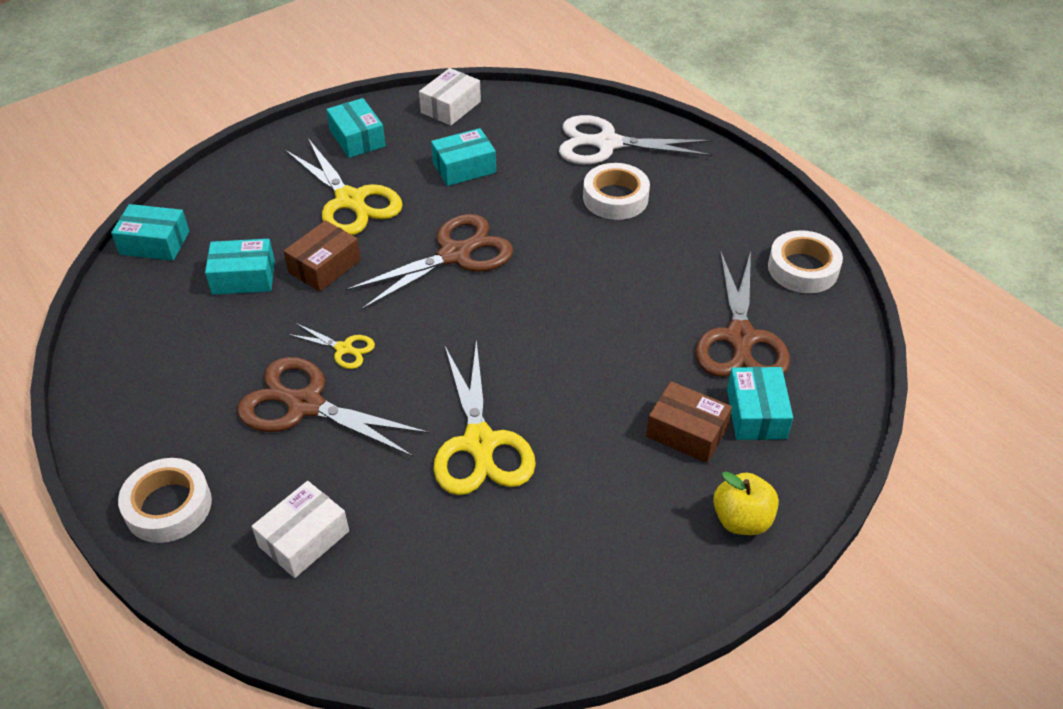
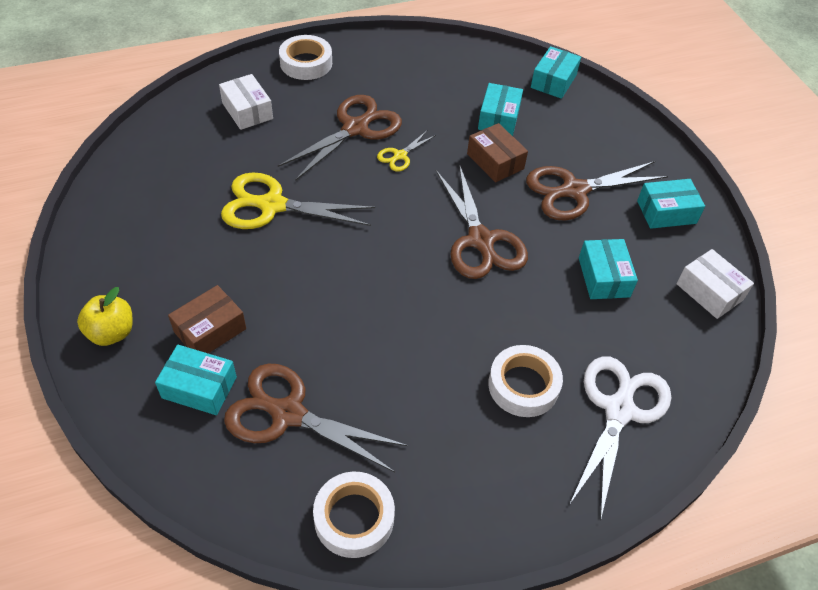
camera: 105 degrees right, 5 degrees up
yellow scissors [285,138,403,235] -> brown scissors [526,161,668,221]

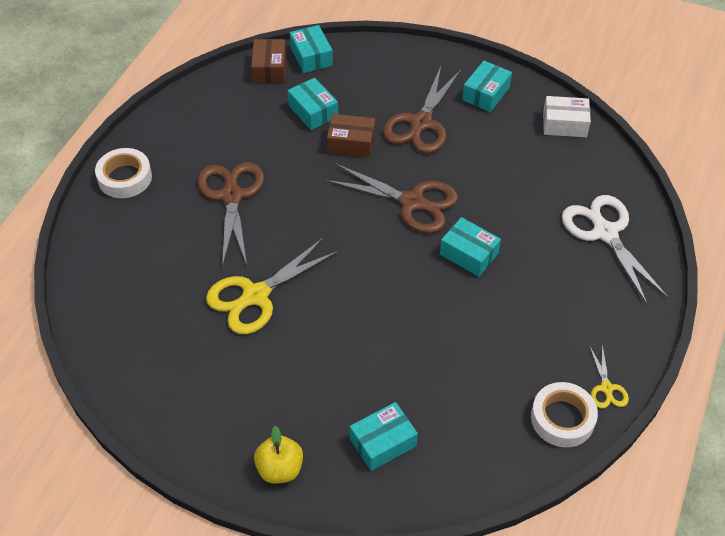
camera: 45 degrees left, 0 degrees up
brown box [168,285,246,353] -> brown box moved to [251,39,286,83]
white box [219,74,273,130] -> none
brown scissors [224,364,408,472] -> none
yellow scissors [377,131,436,172] -> yellow scissors moved to [590,345,629,408]
white tape [488,345,563,417] -> none
turquoise box [579,239,638,299] -> turquoise box moved to [440,217,501,277]

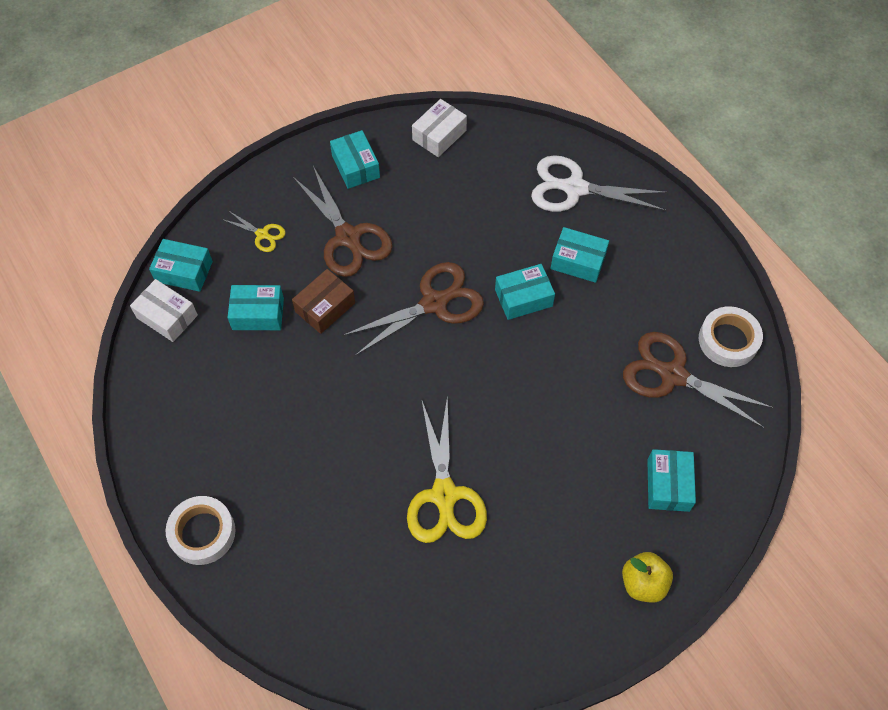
camera: 55 degrees left, 10 degrees up
brown scissors [198,162,264,267] -> brown scissors moved to [623,332,774,429]
brown box [251,39,286,83] -> white box [130,279,198,342]
yellow scissors [590,345,629,408] -> yellow scissors moved to [222,210,286,252]
none -> turquoise box [551,227,609,283]

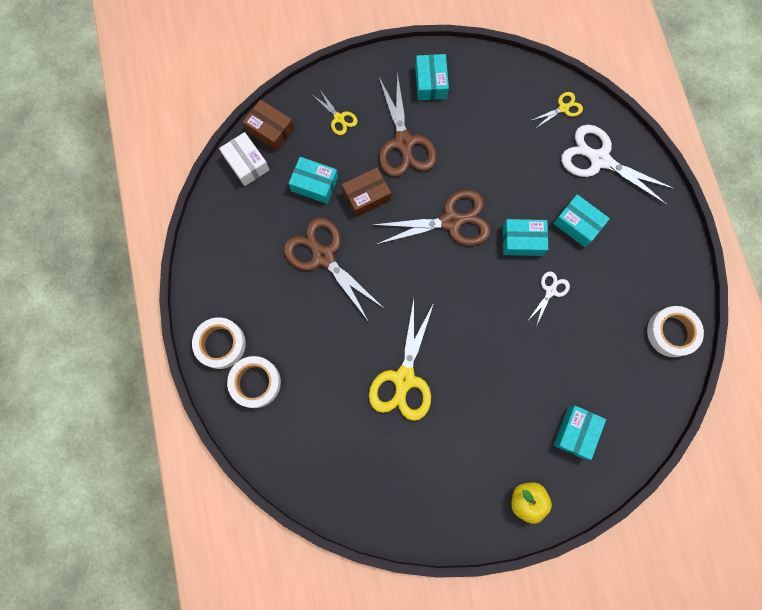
camera: 20 degrees right, 15 degrees up
turquoise box [149,239,213,292] -> brown box [243,99,294,151]
white box [412,99,467,157] -> none
brown scissors [623,332,774,429] -> brown scissors moved to [284,218,383,322]
none -> white tape [227,356,281,408]
none -> white scissors [528,271,570,326]
none -> yellow scissors [530,92,583,129]

